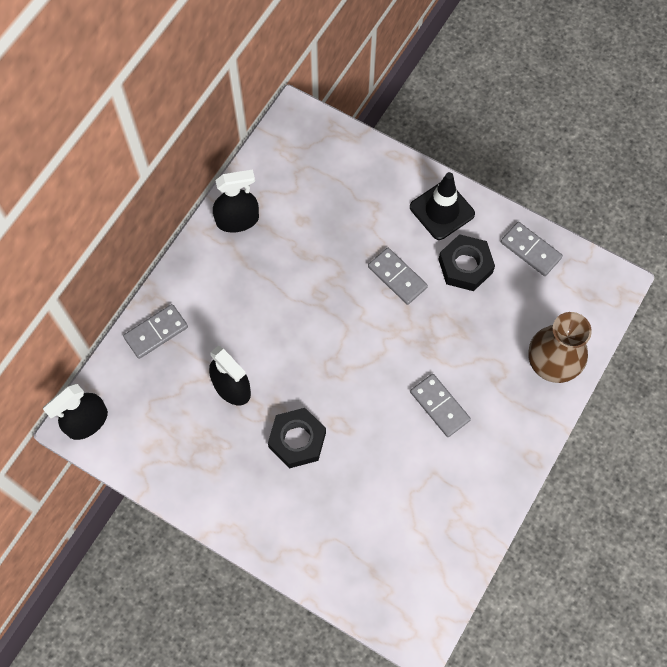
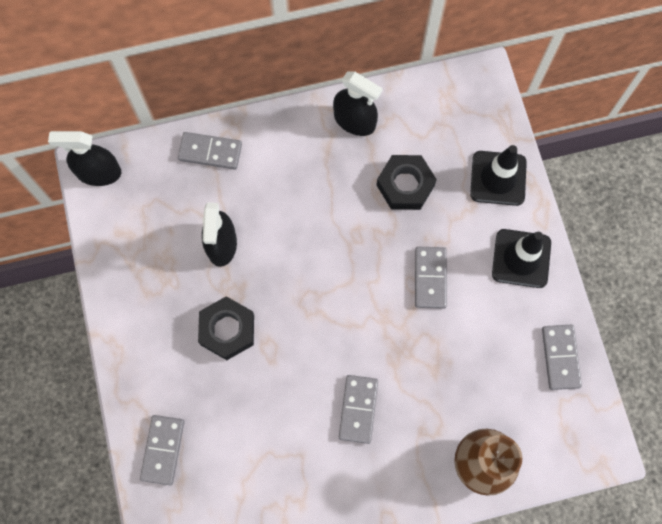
camera: 45 degrees right, 5 degrees up
black nut [438,234,495,291] -> black nut moved to [377,155,437,210]
none -> grey domino [140,415,184,485]
none -> black traffic cone [470,145,527,206]

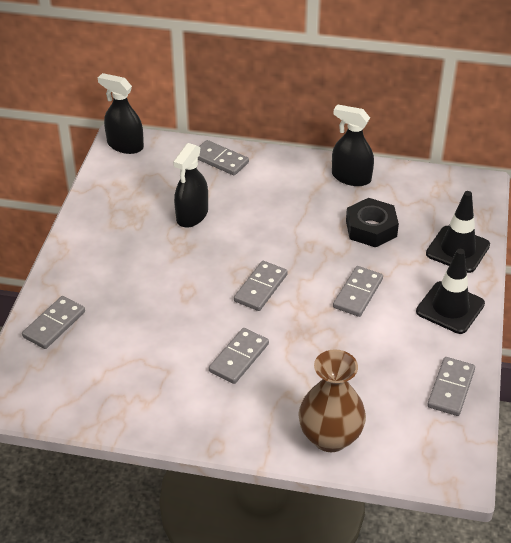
camera: 25 degrees right, 30 degrees down
black nut [198,296,254,360] -> none
black spray bottle [333,72,383,136] -> black spray bottle turned 150 degrees clockwise [332,104,374,186]
none -> grey domino [234,261,288,311]

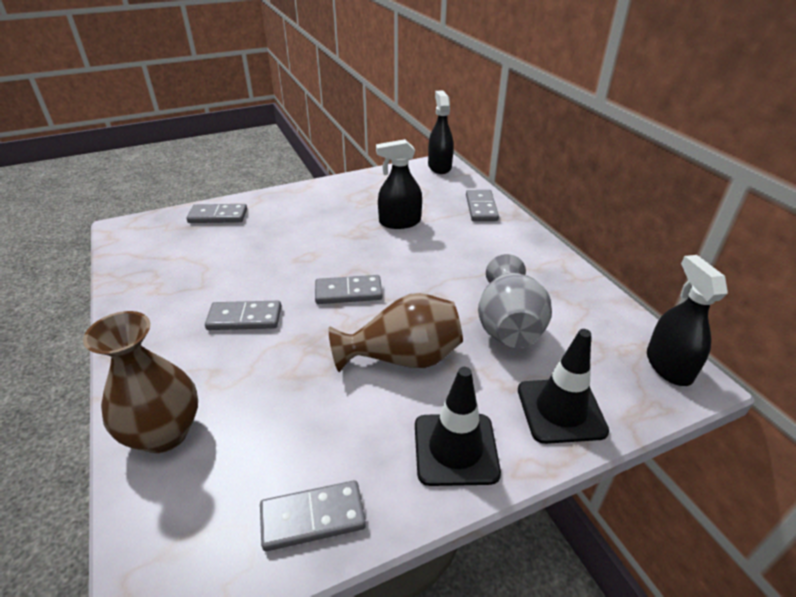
camera: 55 degrees right, 5 degrees down
black spray bottle [332,104,374,186] -> black spray bottle moved to [647,255,728,386]
grey domino [333,266,383,317] -> brown vase [329,293,463,372]
black nut [346,198,399,248] -> grey vase [478,254,552,348]

